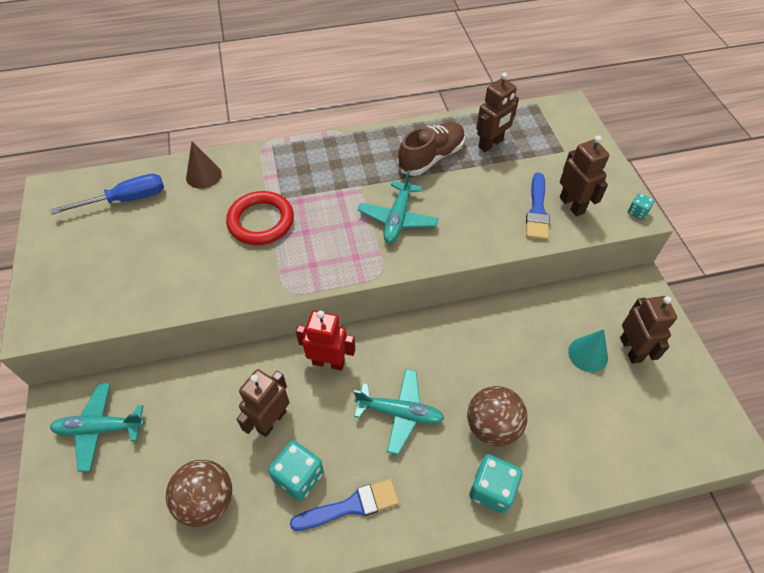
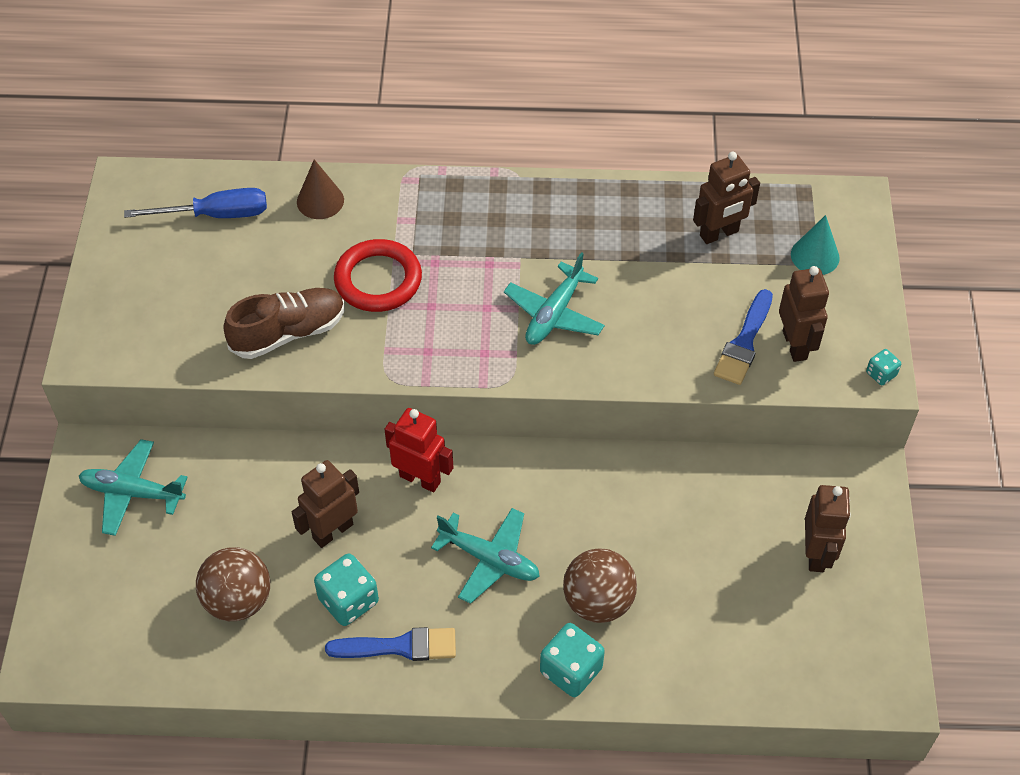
camera: 15 degrees right, 0 degrees up
brown shoe [397,122,465,176] -> brown shoe moved to [223,288,345,359]
turquoise cone [568,329,608,372] -> turquoise cone moved to [791,215,840,275]

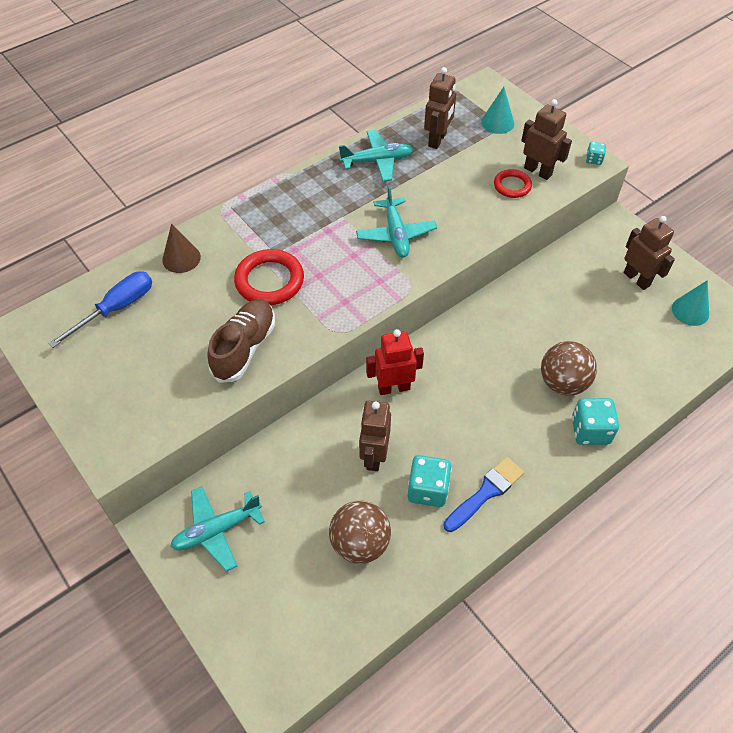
camera: 40 degrees left, 0 degrees up
turquoise plane [431,508,540,604] -> turquoise plane moved to [339,130,413,182]
blue brush [714,289,773,385] -> red ring [494,169,532,198]
none -> turquoise cone [672,280,709,326]

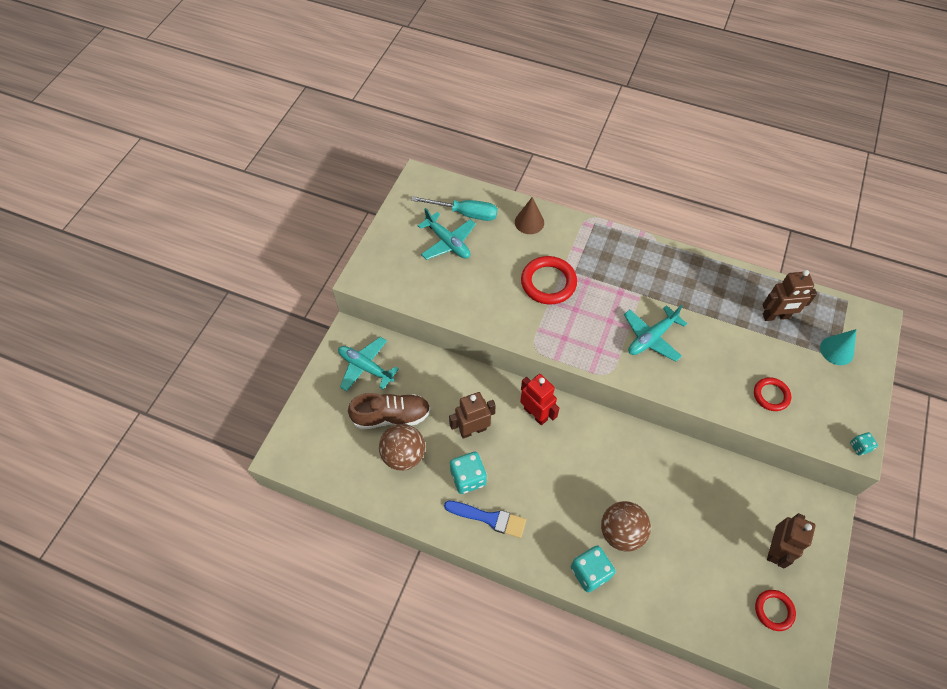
camera: 60 degrees right, 5 degrees up
blue screwdriver [48,271,152,348] -> turquoise screwdriver [411,196,498,221]
brown shoe [207,299,275,383] -> brown shoe moved to [348,393,431,430]
turquoise plane [339,130,413,182] -> turquoise plane moved to [418,208,476,260]
brown robot [521,99,572,180] -> none
turquoise cone [672,280,709,326] -> red ring [755,590,796,631]

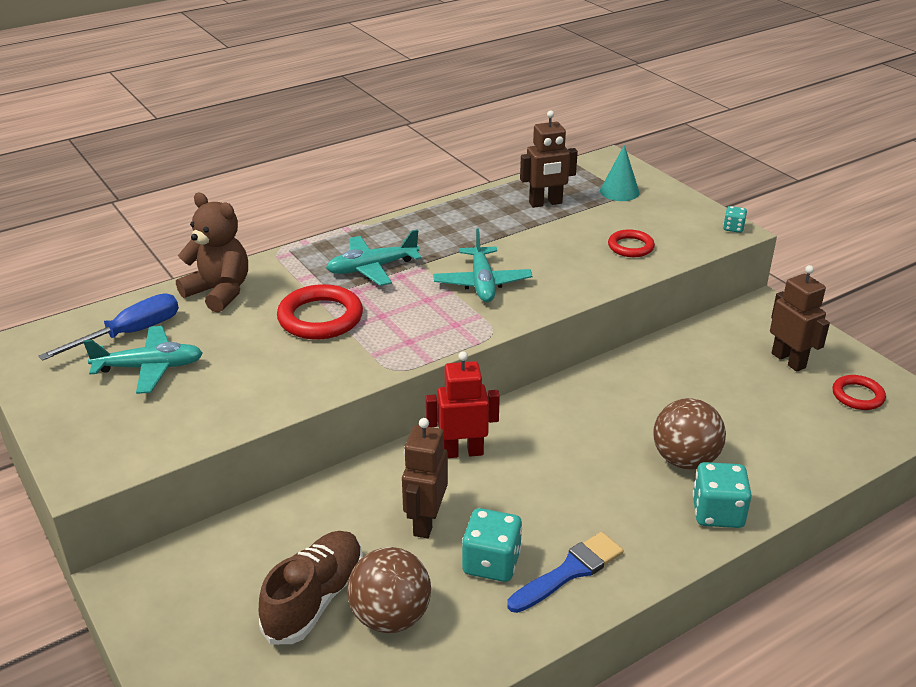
camera: 55 degrees left, 25 degrees down
turquoise plane [338,337,399,391] -> turquoise plane moved to [326,229,422,286]
turquoise screwdriver [411,196,498,221] -> blue screwdriver [39,293,179,361]
brown cone [515,197,544,234] -> brown teddy bear [176,193,248,313]
brown robot [762,270,817,321] -> brown robot turned 45 degrees clockwise [520,110,578,208]

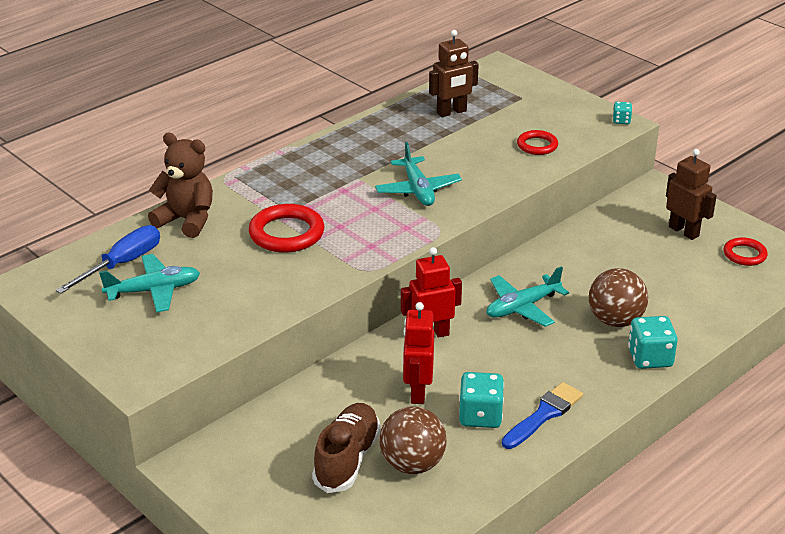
camera: 10 degrees left, 0 degrees up
turquoise plane [326,229,422,286] -> turquoise plane moved to [487,266,569,327]
brown robot [402,418,448,538] -> red robot [403,302,434,404]
turquoise cone [600,145,640,201] -> none

